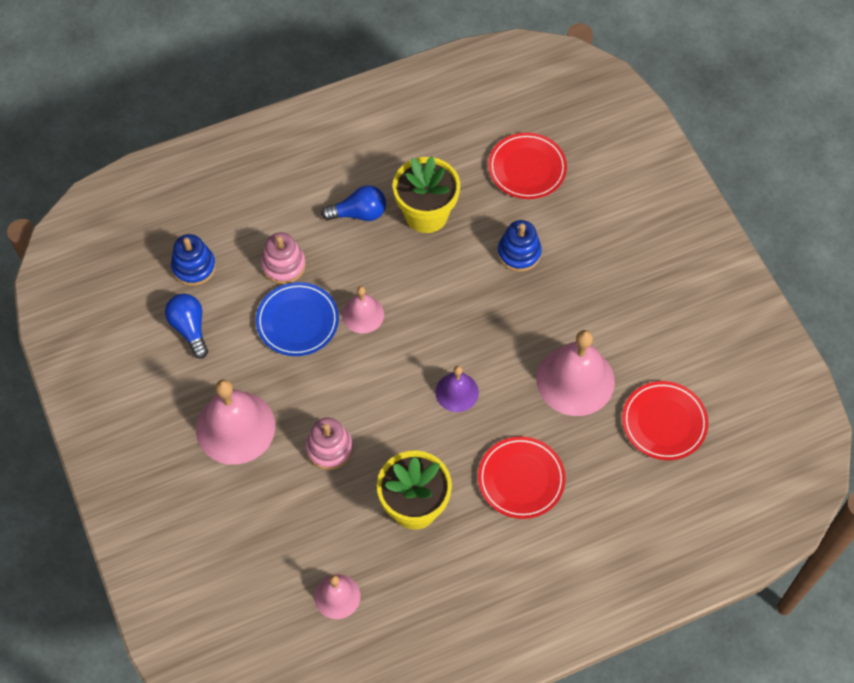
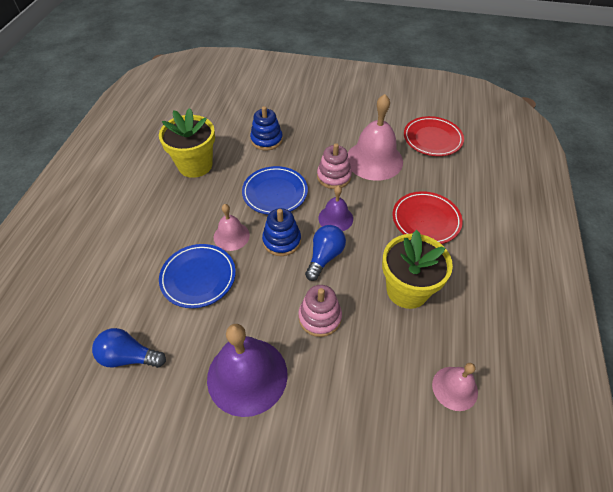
camera: 55 degrees left, 10 degrees down
blue stacking toy [171,234,216,286] -> blue stacking toy moved to [262,208,301,256]
pink bell [196,379,275,465] -> purple bell [207,324,288,417]
pink stacking toy [261,232,306,284] -> pink stacking toy moved to [317,143,352,189]
blue light bulb [321,185,386,221] -> blue light bulb moved to [305,225,346,281]
red plate [488,133,567,199] -> none
none -> blue plate [242,166,308,215]

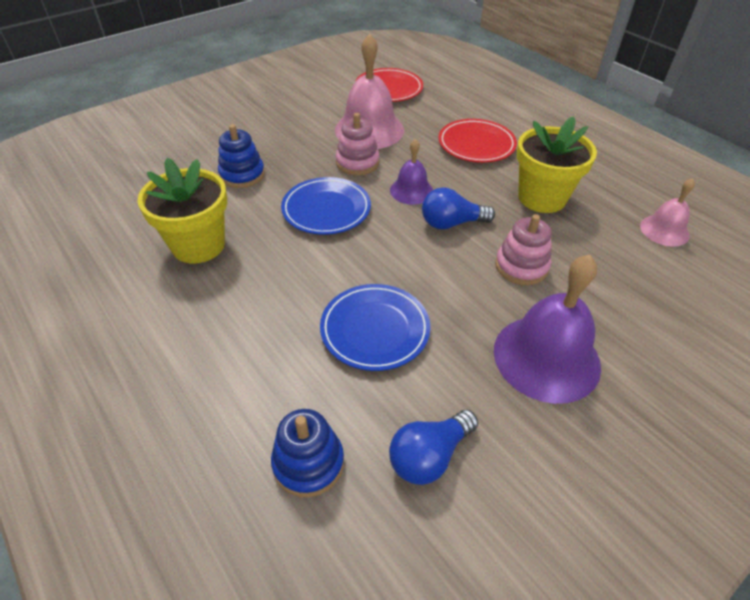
camera: 50 degrees left, 5 degrees down
pink bell [214,204,250,251] -> none
blue stacking toy [262,208,301,256] -> blue stacking toy moved to [271,409,344,497]
blue light bulb [305,225,346,281] -> blue light bulb turned 75 degrees counterclockwise [422,187,495,230]

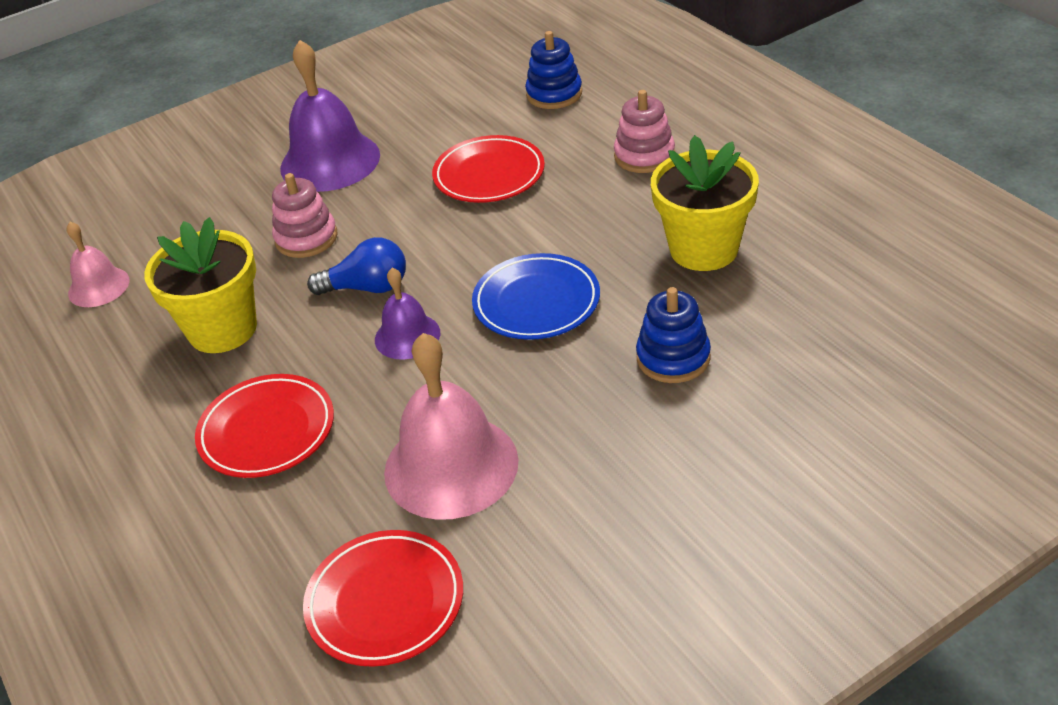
camera: 170 degrees left, 5 degrees down
blue plate [320,284,431,371] -> red plate [432,135,545,203]
pink stacking toy [336,113,379,175] -> pink stacking toy moved to [614,90,675,173]
blue light bulb [389,410,478,485] -> none

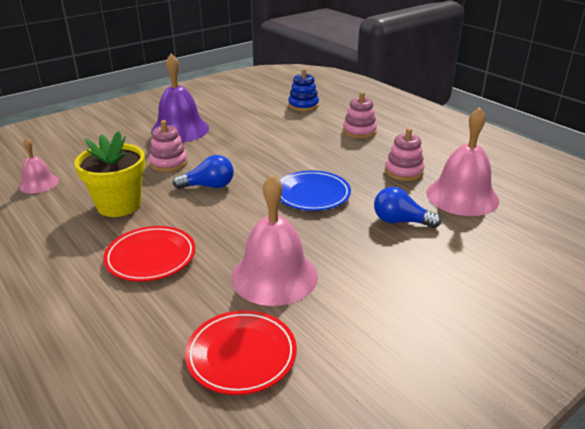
camera: 10 degrees left, 10 degrees down
purple bell [375,268,440,360] -> none
red plate [432,135,545,203] -> none
blue stacking toy [636,287,711,383] -> blue light bulb [374,187,441,228]
yellow flower pot [651,135,759,271] -> pink stacking toy [385,128,425,181]
none -> pink bell [426,107,499,216]

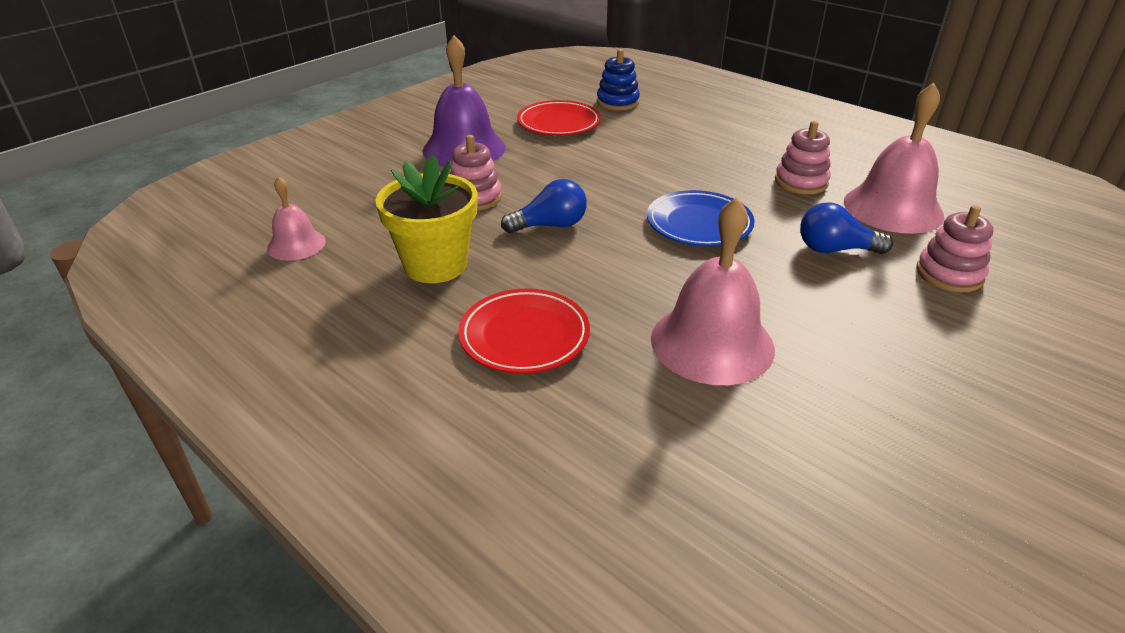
camera: 10 degrees left, 5 degrees up
red plate [185,310,297,395] -> red plate moved to [517,100,601,135]
pink stacking toy [343,92,377,139] -> pink stacking toy moved to [916,205,994,292]

